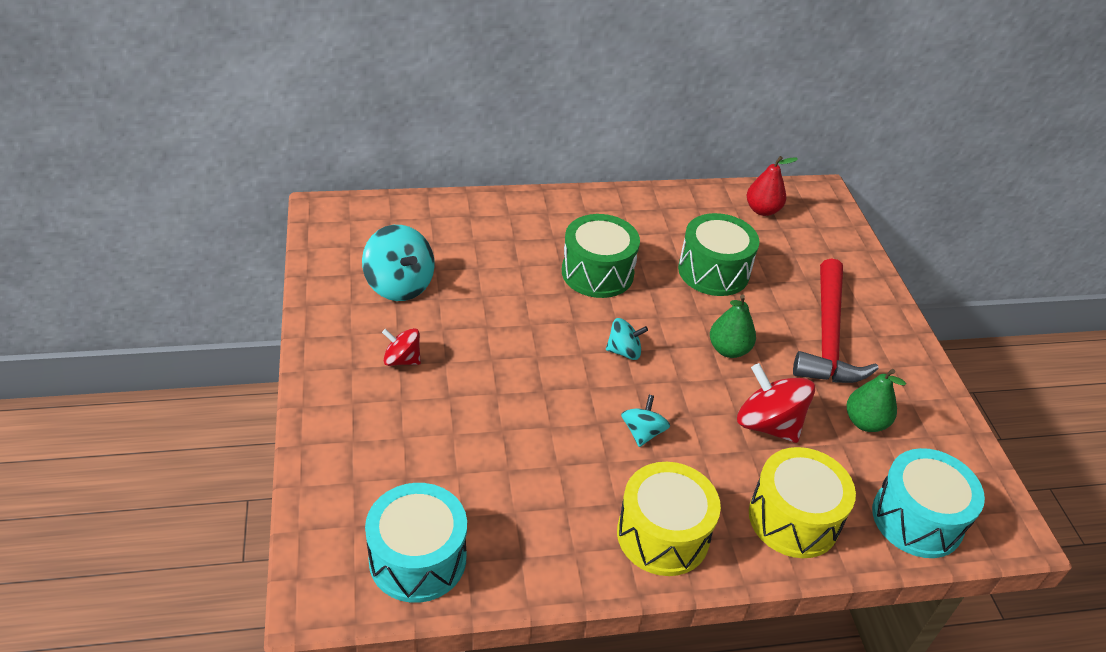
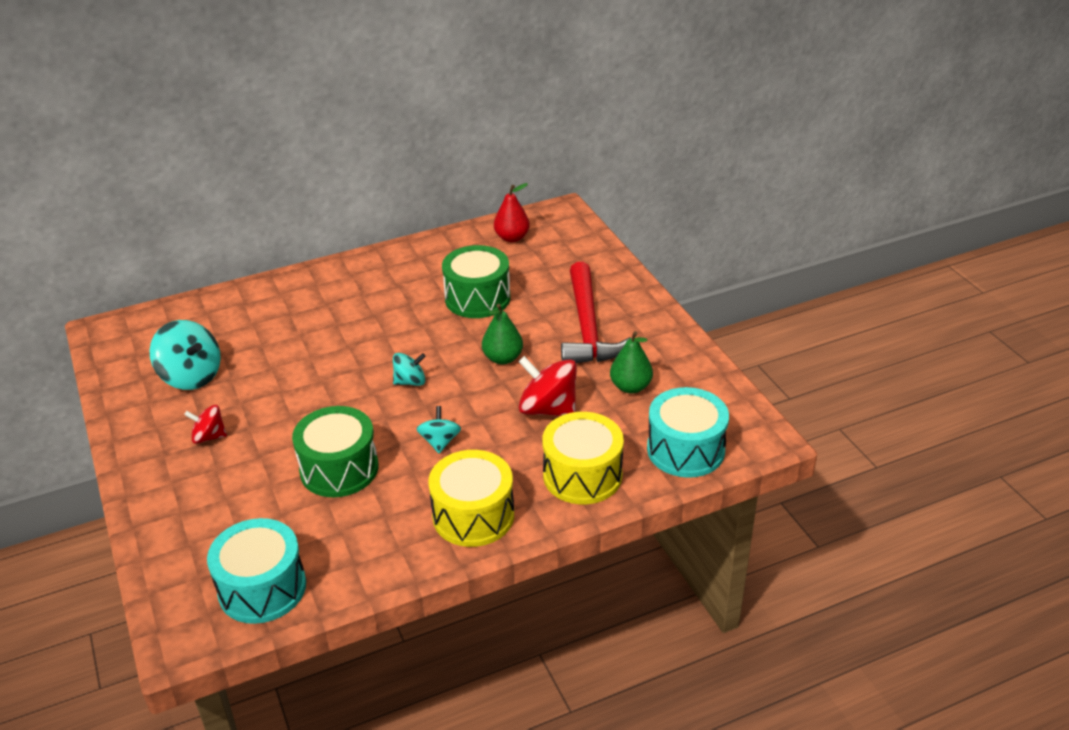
camera: 10 degrees left, 5 degrees down
green drum [562,214,640,298] -> green drum moved to [292,406,378,497]

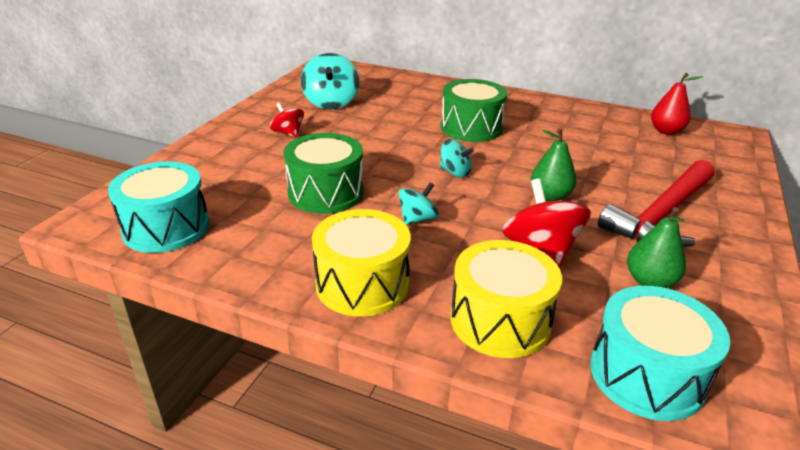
camera: 45 degrees right, 5 degrees down
green drum [442,245,511,318] -> green drum moved to [441,79,507,142]

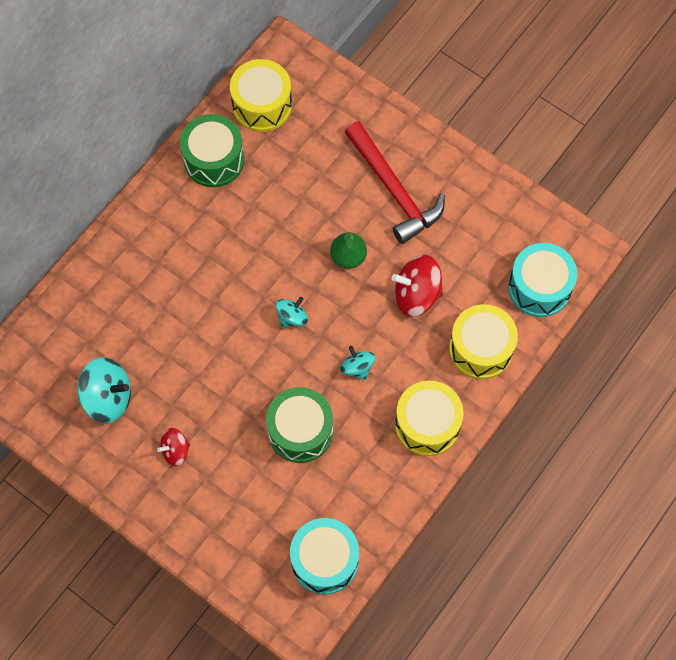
camera: 75 degrees left, 35 degrees up
green drum [441,79,507,142] -> green drum moved to [180,114,244,187]
green pear [627,207,686,288] -> none
red pear [651,73,703,135] -> yellow drum [230,59,292,132]

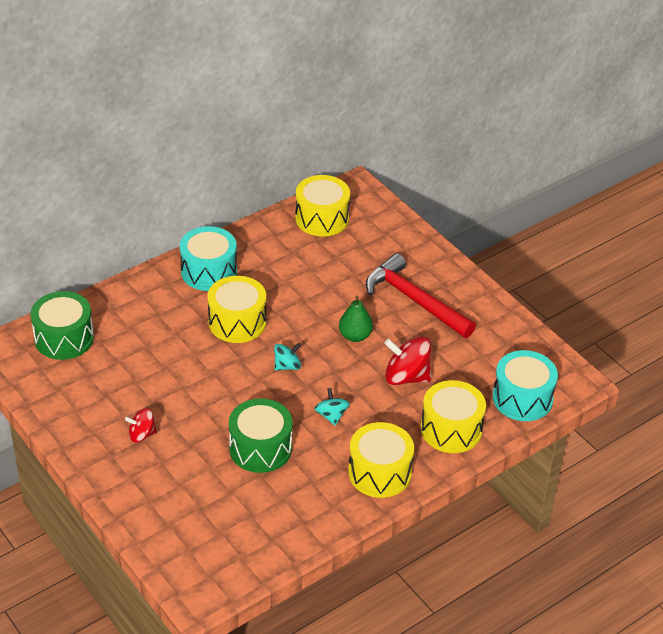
camera: 15 degrees right, 25 degrees down
turquoise spinning top [77,358,131,423] -> none
green drum [180,114,244,187] -> green drum moved to [30,291,94,360]
turquoise drum [290,518,359,594] -> turquoise drum moved to [180,226,237,291]
red hammer [344,121,445,244] -> red hammer turned 150 degrees clockwise [366,253,476,338]
none -> yellow drum [208,276,266,343]

